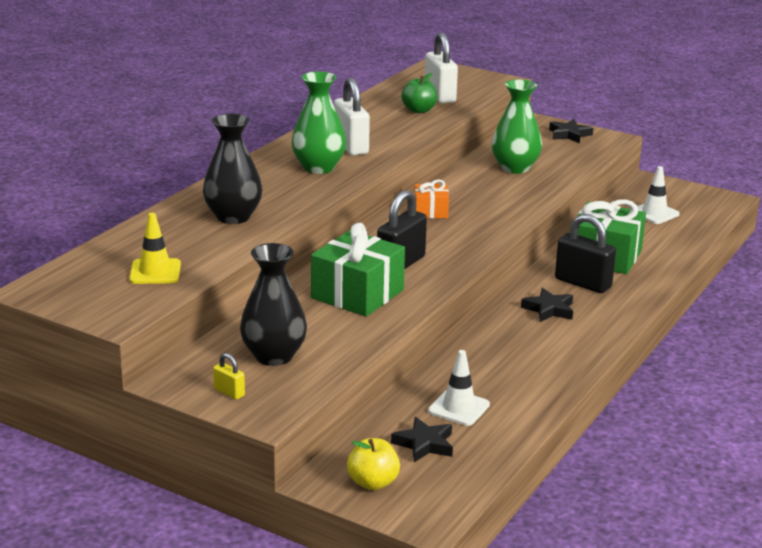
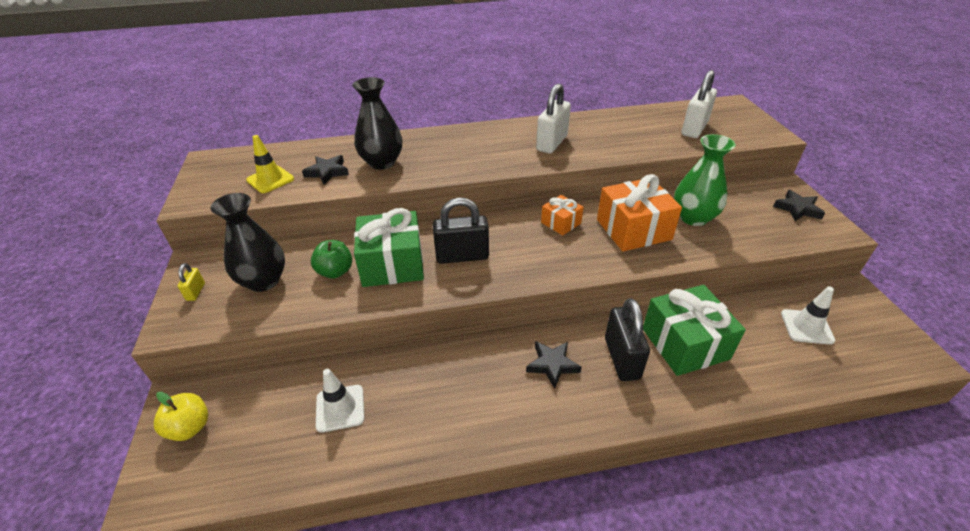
camera: 50 degrees right, 15 degrees up
green vase [291,71,346,174] -> none
black star [391,417,453,462] -> black star moved to [302,155,349,185]
green apple [401,73,437,113] -> green apple moved to [311,240,352,279]
none -> orange gift [597,174,682,251]

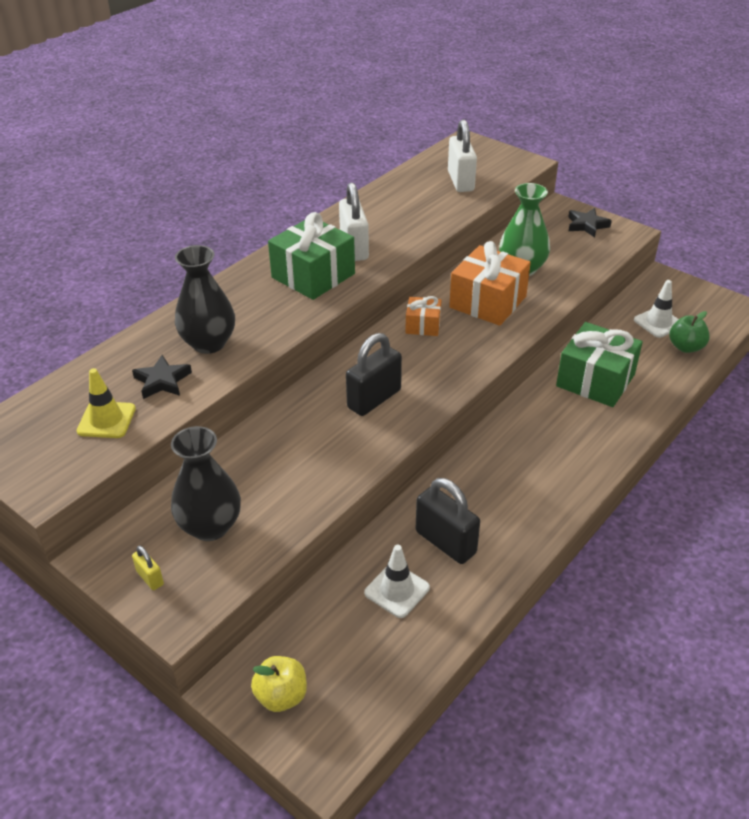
camera: 40 degrees left, 0 degrees up
green apple [311,240,352,279] -> green apple moved to [669,311,710,353]
green gift [354,208,424,287] -> green gift moved to [268,212,355,300]
black star [526,341,582,389] -> none
black padlock [605,298,650,381] -> black padlock moved to [416,478,480,564]

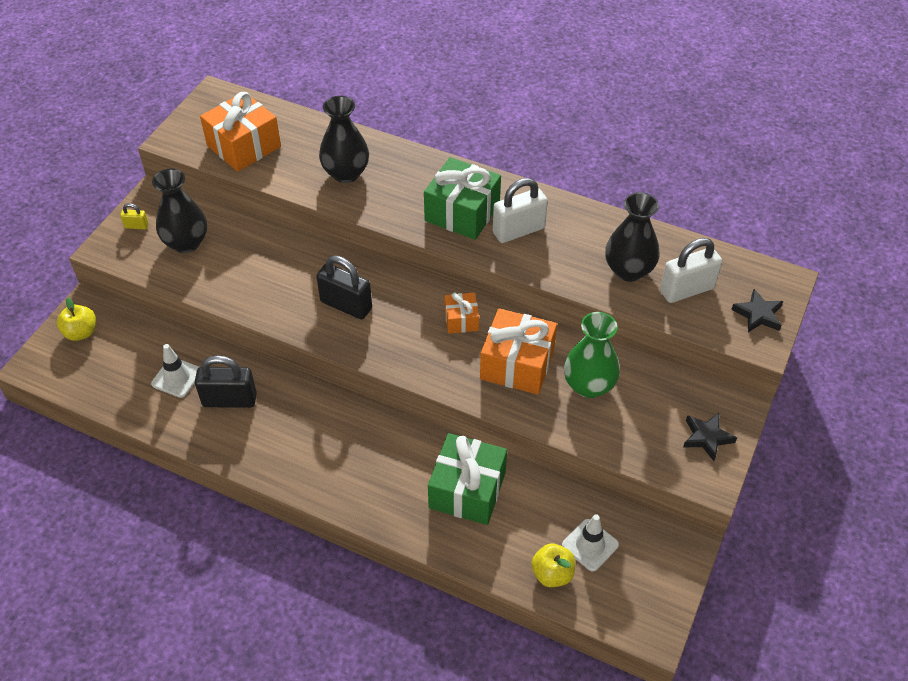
camera: 75 degrees right, 10 degrees up
yellow traffic cone [77,368,136,438] -> orange gift [200,92,281,172]
black star [132,355,192,399] -> black star moved to [731,289,783,332]
yellow padlock [132,546,164,590] -> yellow padlock turned 60 degrees clockwise [120,203,149,229]
black padlock [416,478,480,564] -> black padlock turned 60 degrees clockwise [195,355,257,408]
green apple [669,311,710,353] -> yellow apple [531,544,575,587]
none -> black vase [605,192,660,282]

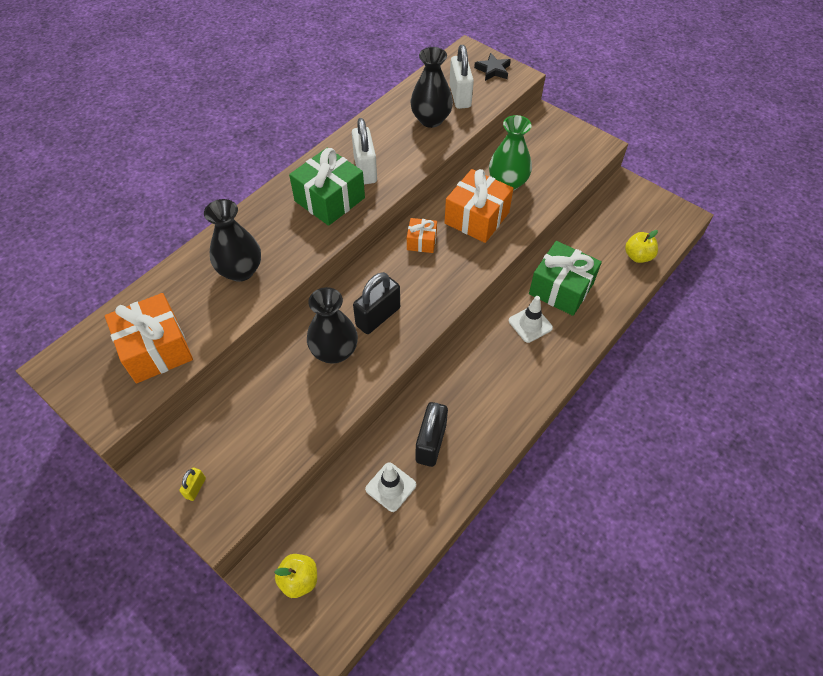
camera: 75 degrees left, 5 degrees up
black vase [152,169,207,253] -> black vase moved to [307,287,358,364]
white traffic cone [562,514,619,572] -> white traffic cone moved to [509,296,553,343]
black star [683,413,737,461] -> none

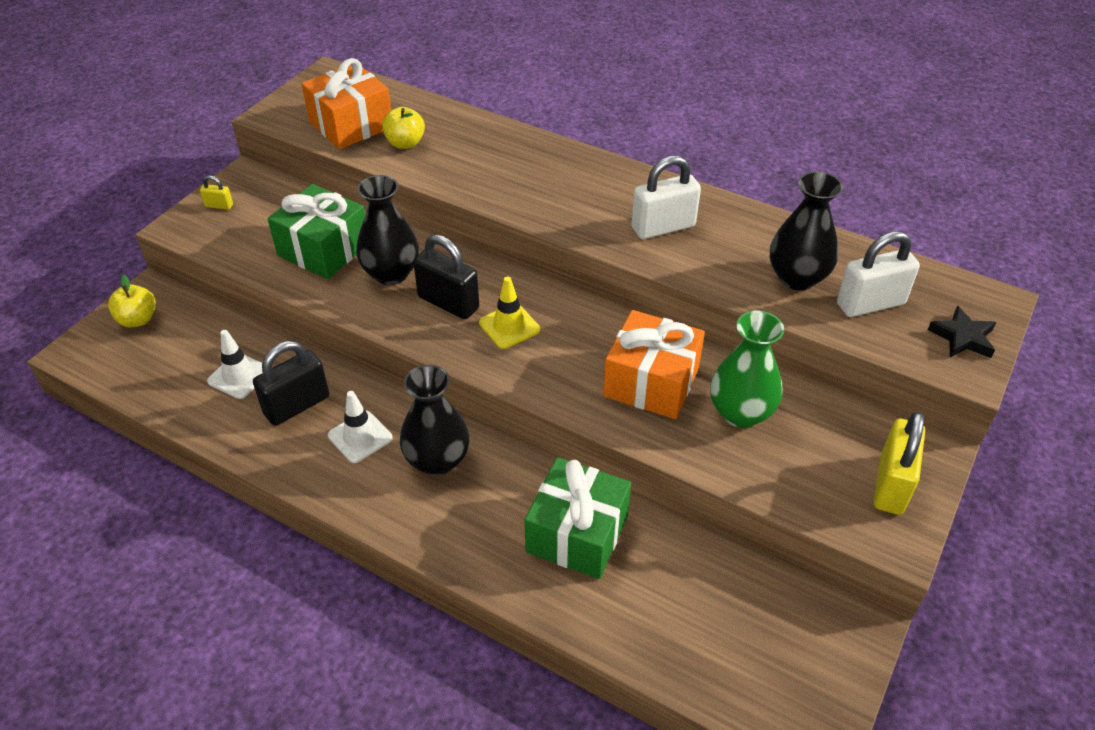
camera: 80 degrees right, 10 degrees down
black vase [204,199,261,282] -> black vase moved to [400,365,469,476]
green gift [289,148,365,226] -> green gift moved to [268,184,365,279]
orange gift [407,218,437,253] -> none
black padlock [416,402,448,467] -> black padlock turned 45 degrees counterclockwise [253,341,329,426]
white traffic cone [509,296,553,343] -> white traffic cone moved to [328,391,393,463]
yellow apple [625,230,658,263] -> yellow apple moved to [382,107,425,149]
none -> yellow traffic cone [479,277,540,349]
none -> yellow padlock [874,412,925,515]

